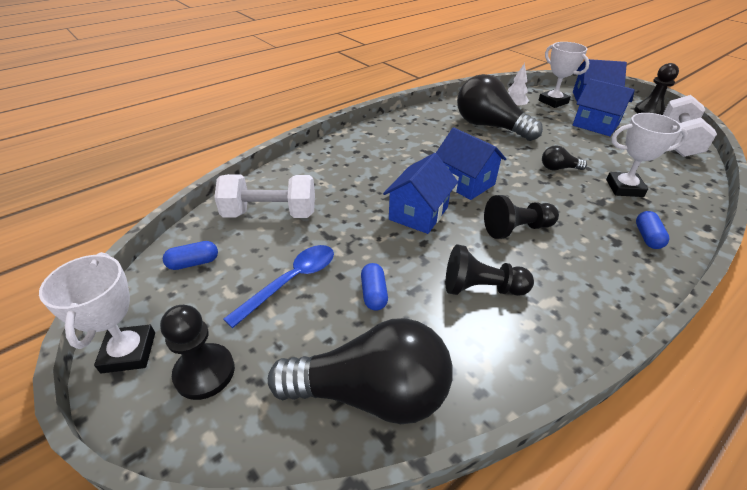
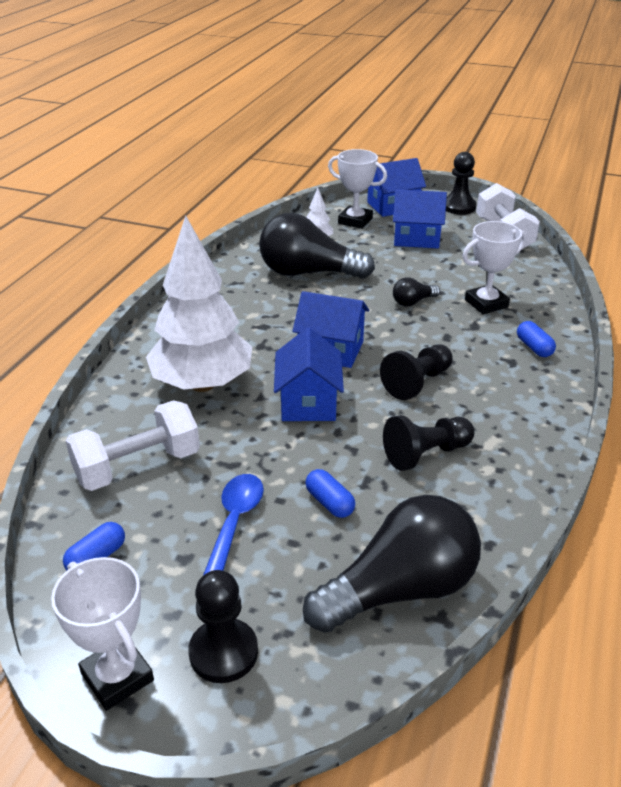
camera: 30 degrees left, 5 degrees down
none -> white tree [146,216,252,392]

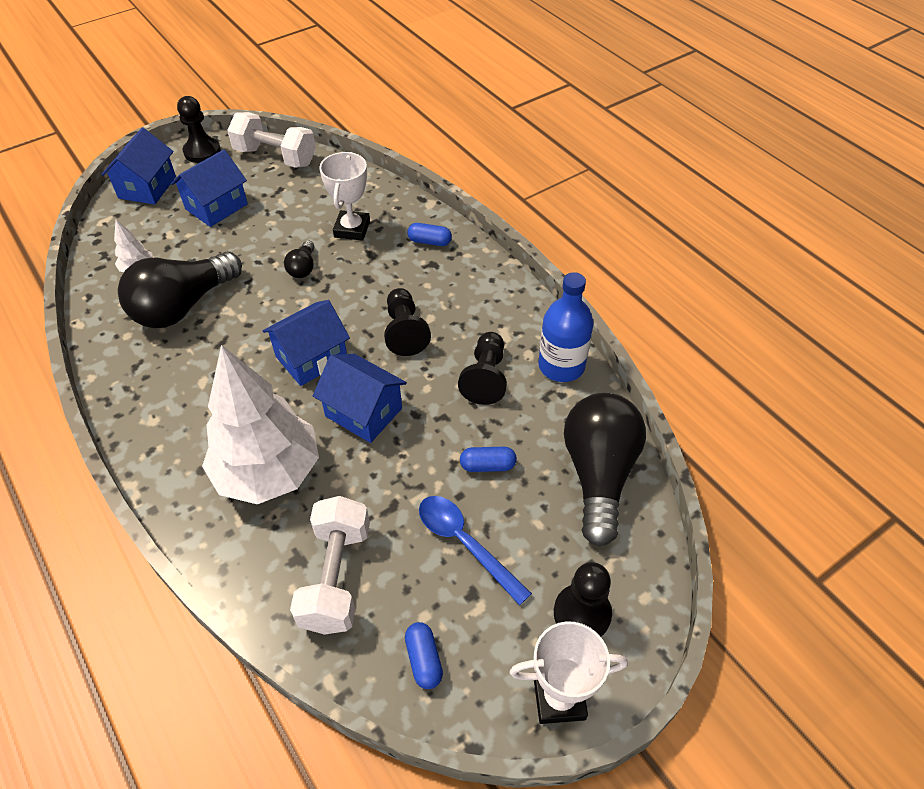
camera: 55 degrees left, 15 degrees up
white trophy [328,149,387,229] -> none
none -> blue bottle [538,272,594,382]

